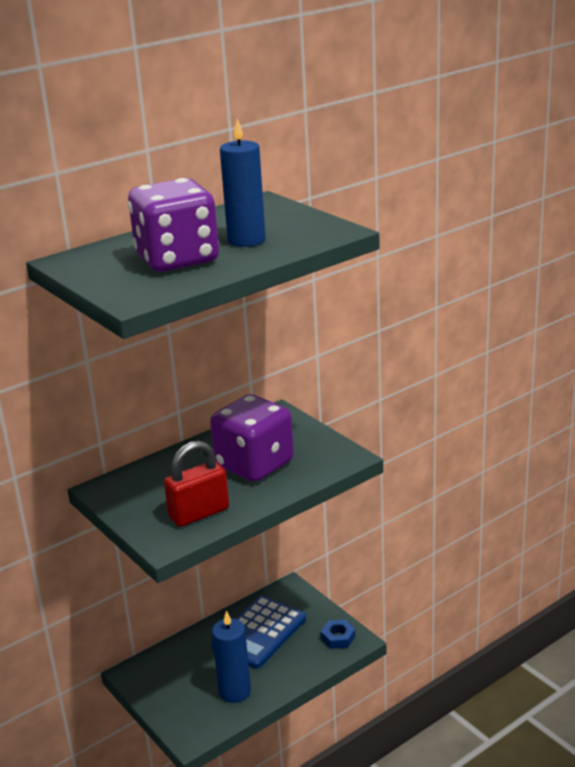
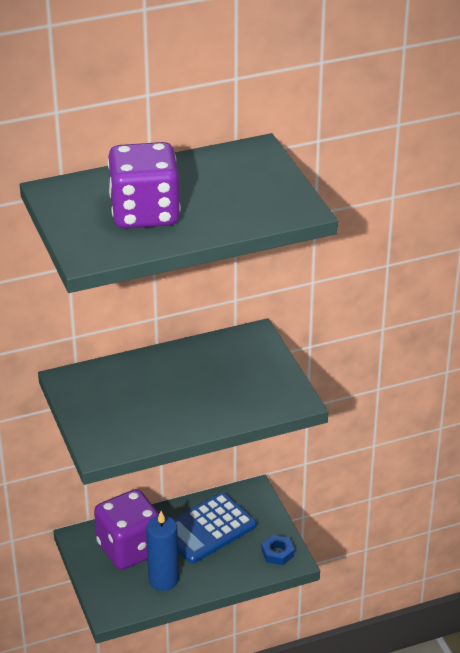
camera: 15 degrees right, 10 degrees up
red padlock [164,441,229,527] -> none
purple dice [210,394,294,482] -> purple dice moved to [94,489,159,570]
blue candle [220,119,266,247] -> none

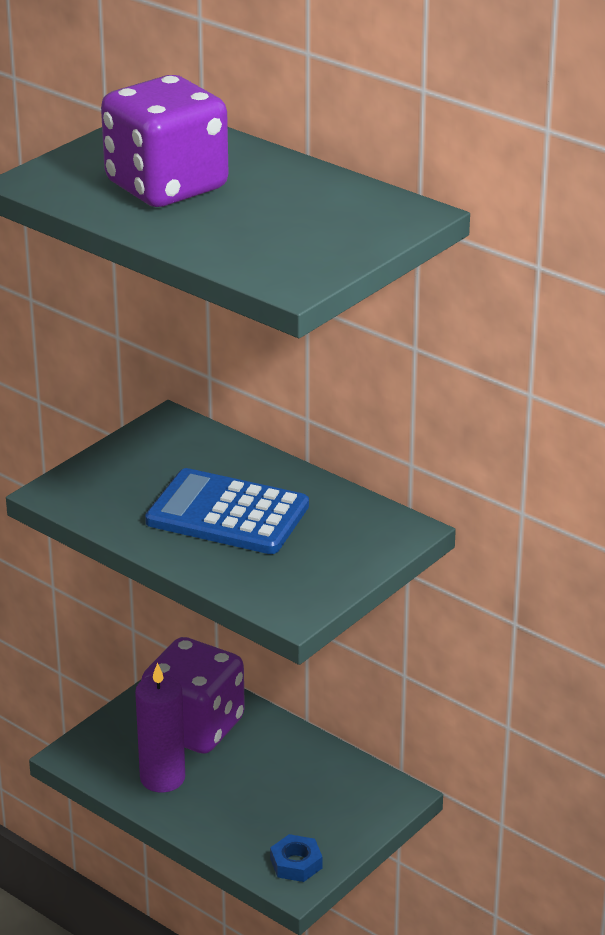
camera: 60 degrees right, 5 degrees down
blue candle [146,511,179,591] -> purple candle [135,663,185,793]
blue calculator [173,493,256,564] -> blue calculator moved to [145,468,309,554]

